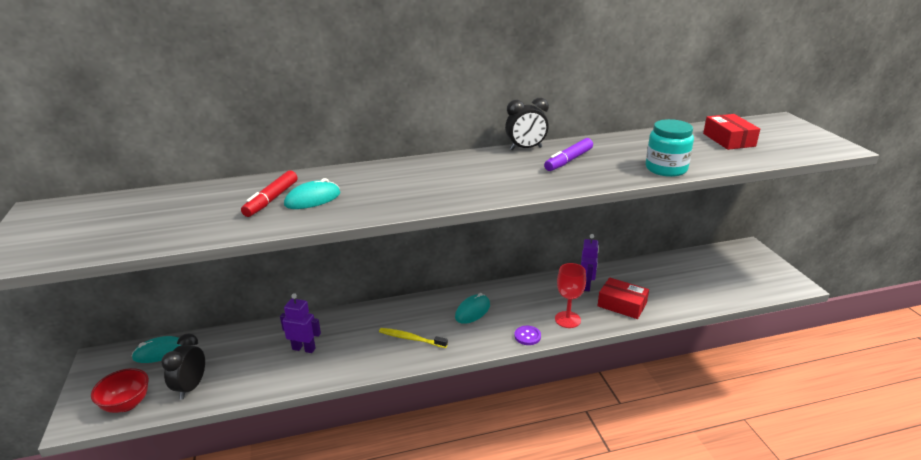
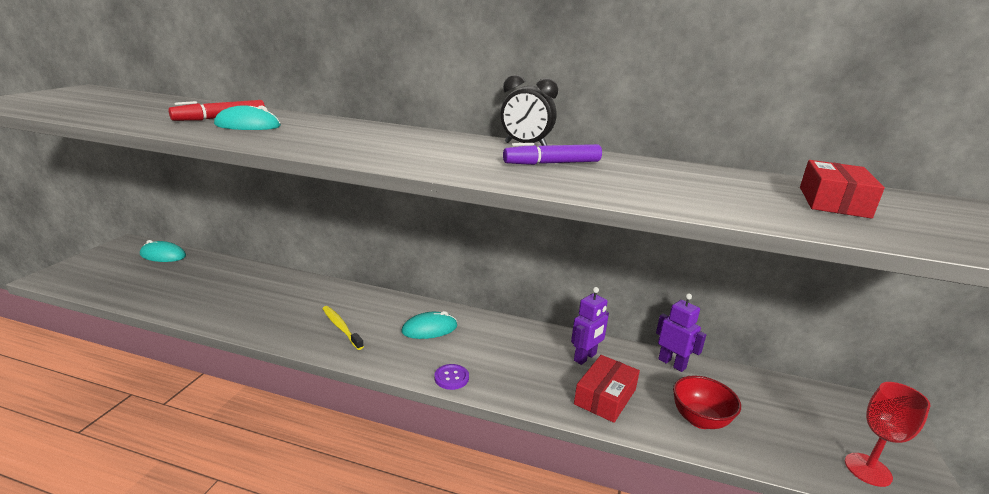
camera: 30 degrees right, 5 degrees down
red bowl [91,368,149,413] -> red bowl moved to [673,375,741,429]
black clock [161,334,205,400] -> none
purple robot [280,293,321,353] -> purple robot moved to [656,293,706,372]
red goblet [555,263,586,328] -> red goblet moved to [845,382,930,487]
red box [598,278,649,319] -> red box turned 60 degrees clockwise [574,355,640,423]
turquoise jar [646,119,694,177] -> none

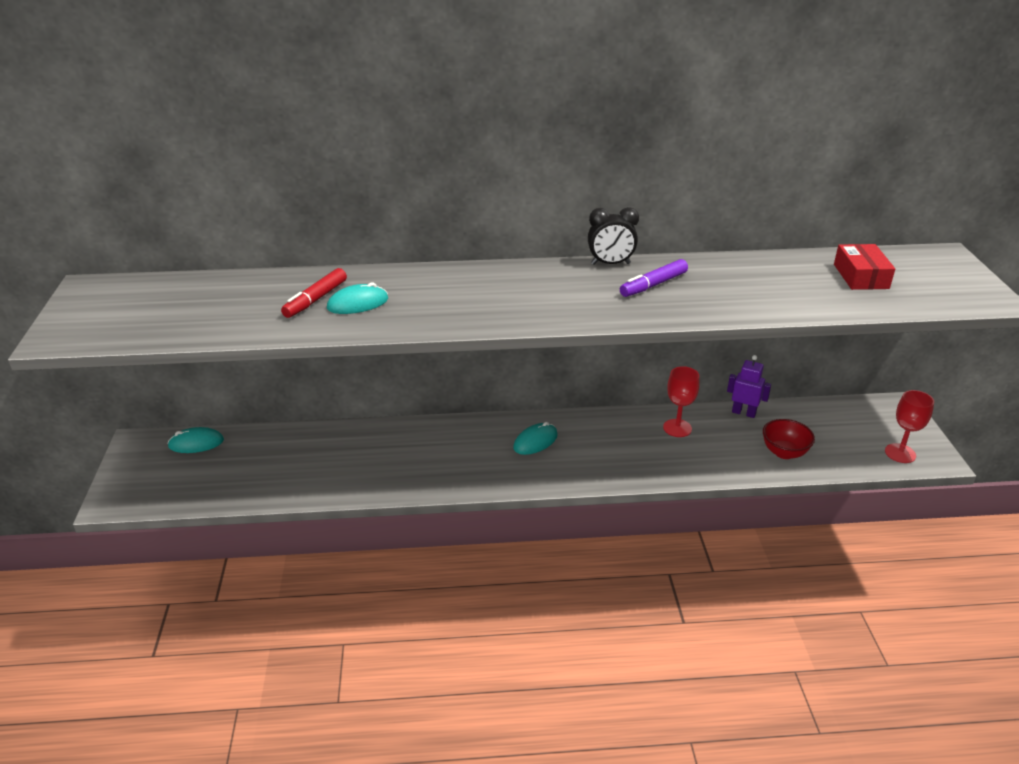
camera: 20 degrees left, 10 degrees up
yellow toothbrush [322,306,364,350] -> none
purple button [435,364,469,390] -> none
purple robot [571,287,609,365] -> red goblet [663,366,700,437]
red box [574,355,640,423] -> none

